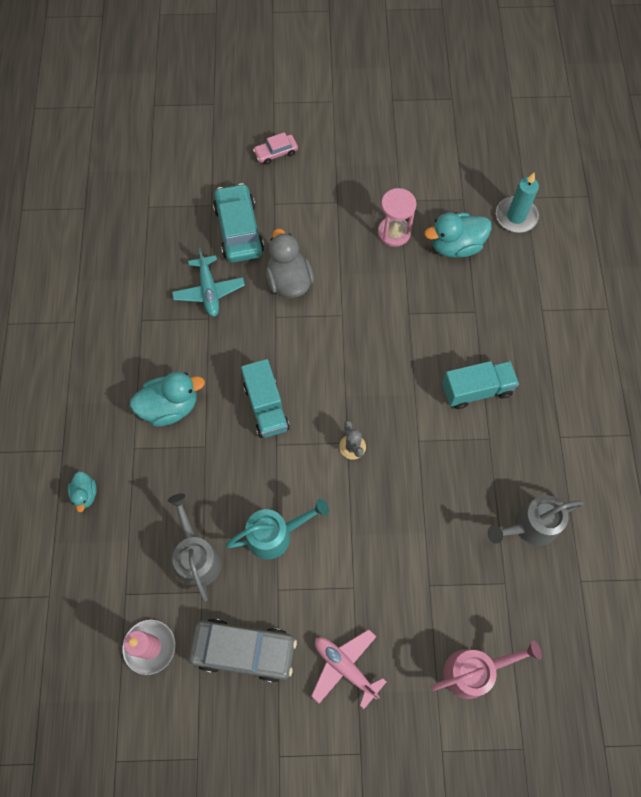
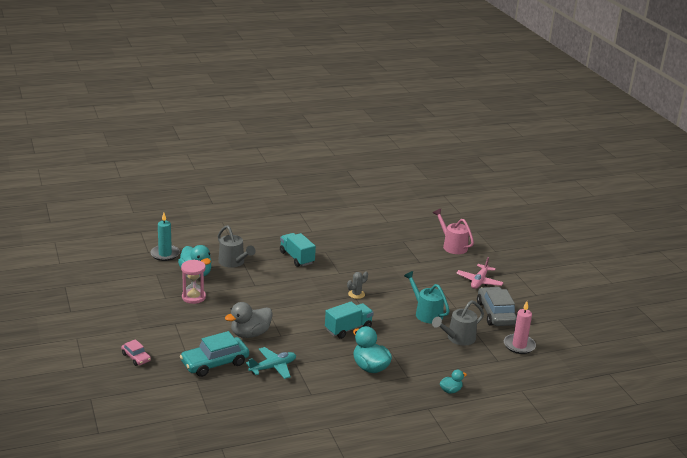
camera: 110 degrees left, 40 degrees down
grey watering can [487,495,584,546] -> grey watering can moved to [218,225,255,268]

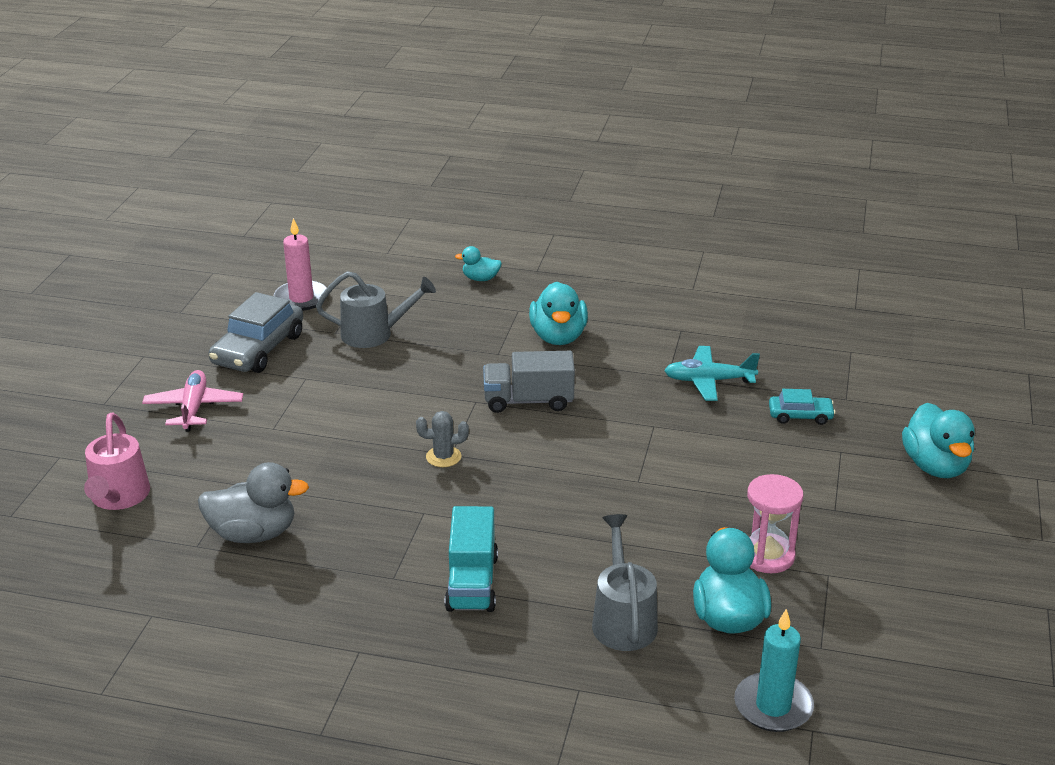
camera: 145 degrees left, 5 degrees up
pink car [121,339,151,366] -> turquoise duck [902,403,975,478]
turquoise car [180,331,249,377] -> turquoise car [769,389,836,425], size x0.54
grey duck [225,302,273,338] -> grey duck moved to [198,462,309,543]
turquoise truck [325,301,374,339] -> grey truck [483,351,575,413]
turquoise watering can [404,271,450,323] -> none
pink plane [457,257,504,289] -> pink plane turned 60 degrees counterclockwise [142,370,243,432]

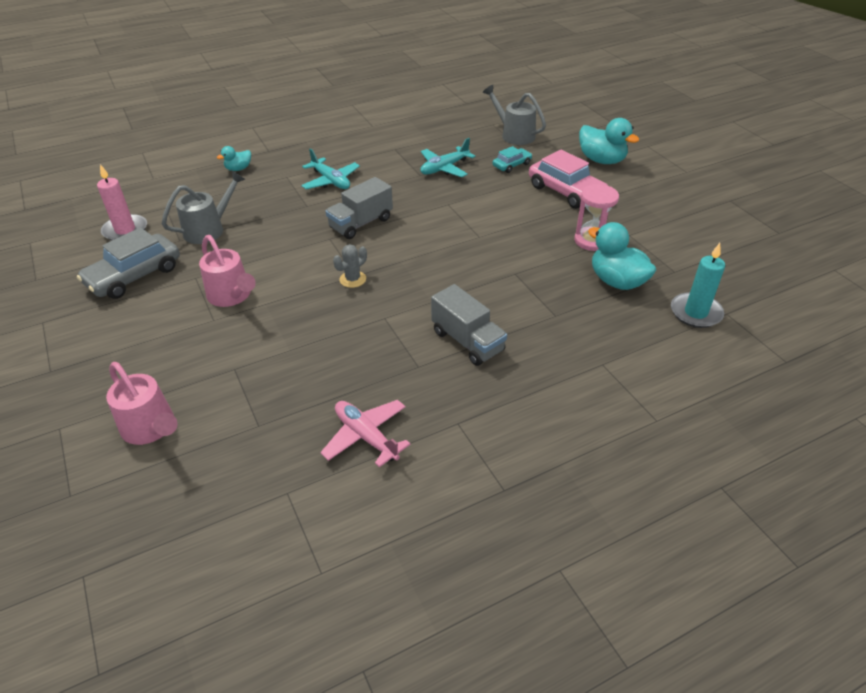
camera: 40 degrees left, 10 degrees up
pink plane [142,370,243,432] -> pink plane moved to [320,400,410,467]
grey duck [198,462,309,543] -> none
grey car [209,292,303,373] -> grey car turned 60 degrees clockwise [77,227,180,299]
turquoise truck [445,506,498,612] -> grey truck [431,284,507,366]
turquoise duck [529,282,588,345] -> turquoise plane [301,148,360,189]
grey watering can [592,514,658,651] -> grey watering can moved to [482,85,546,145]
none -> pink watering can [199,235,256,307]
none -> pink car [529,150,608,209]

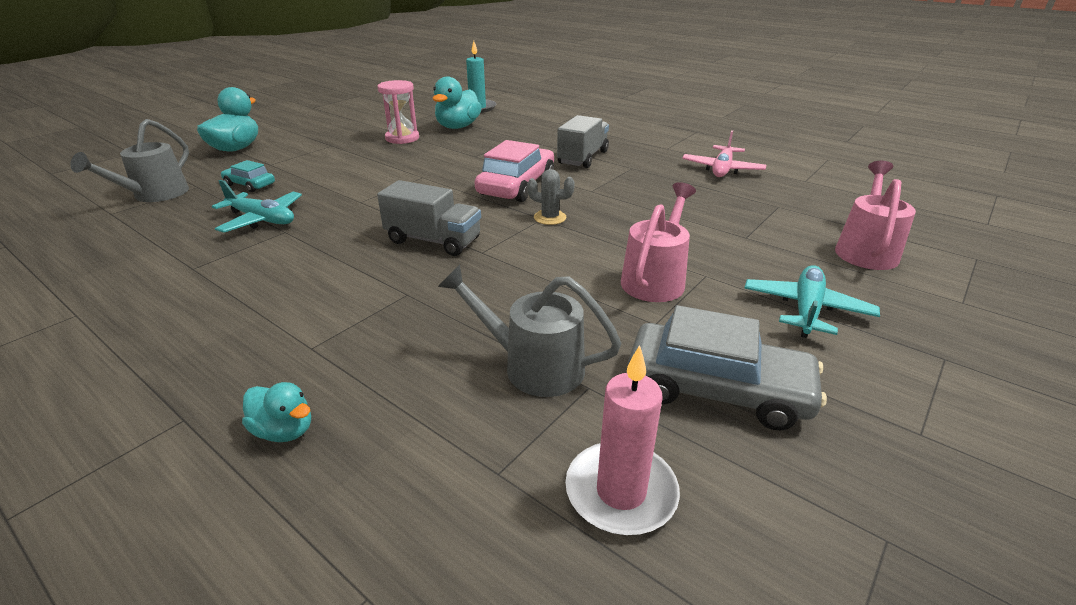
camera: 115 degrees left, 10 degrees down
turquoise plane [301,148,360,189] -> turquoise plane moved to [745,265,880,338]
pink car [529,150,608,209] -> pink car moved to [475,140,554,202]

